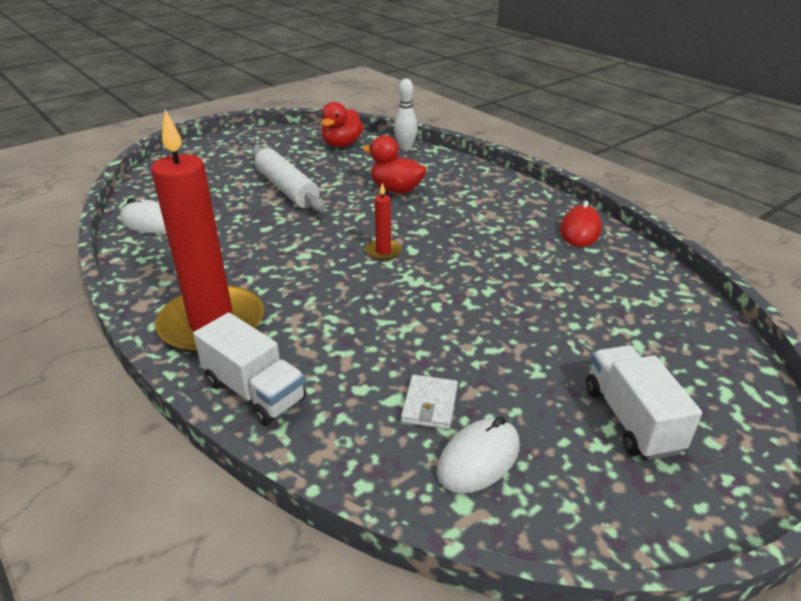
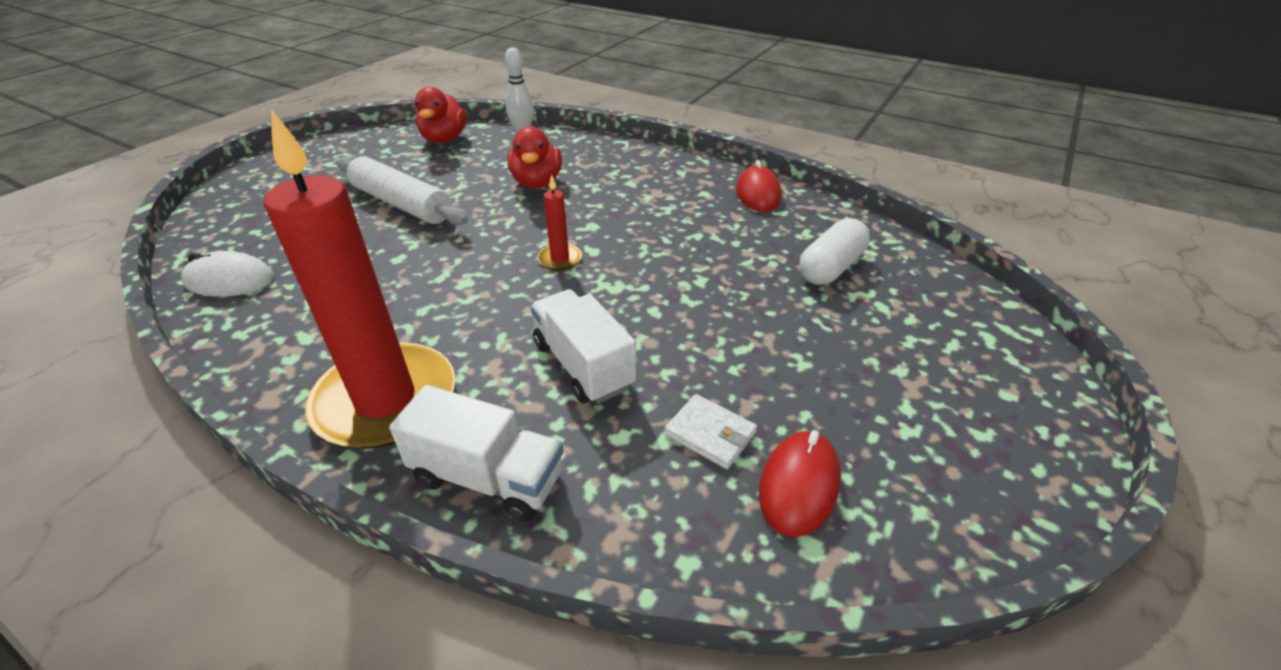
camera: 20 degrees left, 5 degrees up
red duck [363,135,427,194] -> red duck turned 105 degrees counterclockwise [508,127,562,189]
white wallet [401,375,458,429] -> white wallet turned 45 degrees counterclockwise [664,394,757,469]
white mouse [437,417,520,494] -> red mouse [759,430,841,537]
white truck [586,345,702,460] -> white truck moved to [531,289,636,404]
none -> white capsule [800,218,870,285]

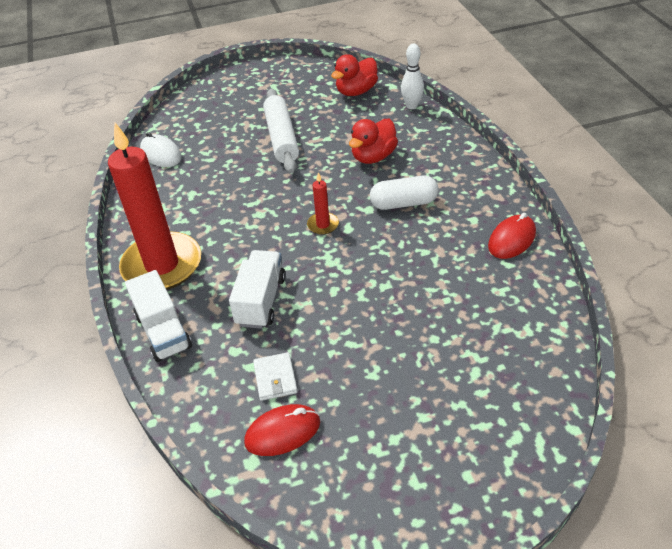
camera: 45 degrees right, 5 degrees up
white capsule [800,218,870,285] -> white capsule moved to [370,176,439,210]

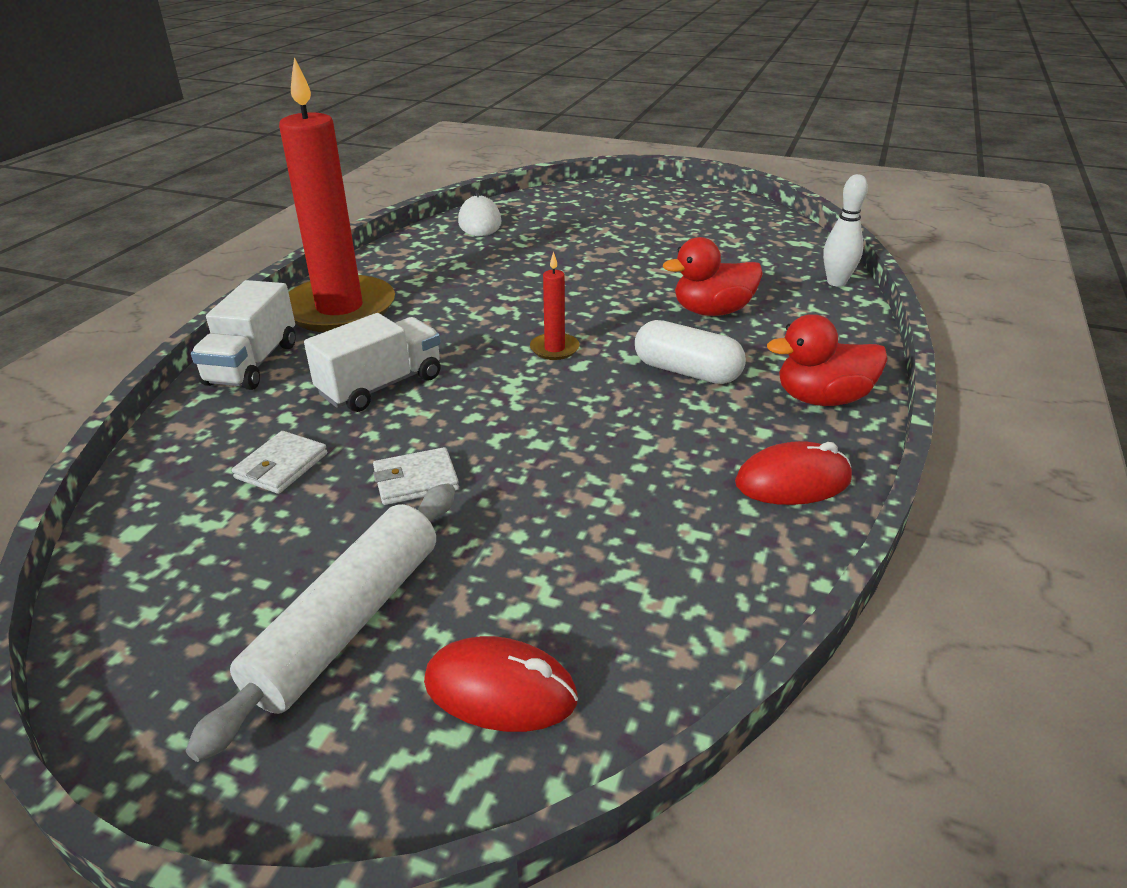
camera: 35 degrees right, 10 degrees down
red mouse [244,404,320,456] -> red mouse moved to [424,636,578,732]
white rolling pin [263,89,299,173] -> white rolling pin moved to [186,483,455,762]
red duck [331,54,378,96] -> red duck moved to [767,314,887,406]
none -> white wallet [373,447,459,505]

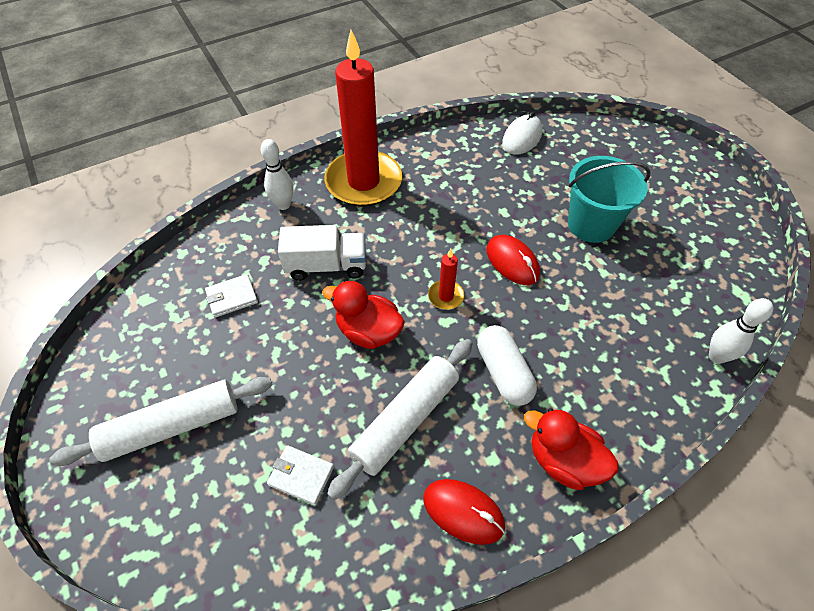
camera: 40 degrees right, 20 degrees up
white truck [191,280,296,390] -> white bowling pin [261,139,294,210]
white wallet [373,447,459,505] -> white wallet moved to [267,445,334,505]
red mouse [424,636,578,732] -> red mouse moved to [486,235,540,285]
red duck [663,237,763,316] -> red duck moved to [322,281,405,349]
none -> white rolling pin [327,339,473,500]
none -> turquoise bucket [568,156,651,243]

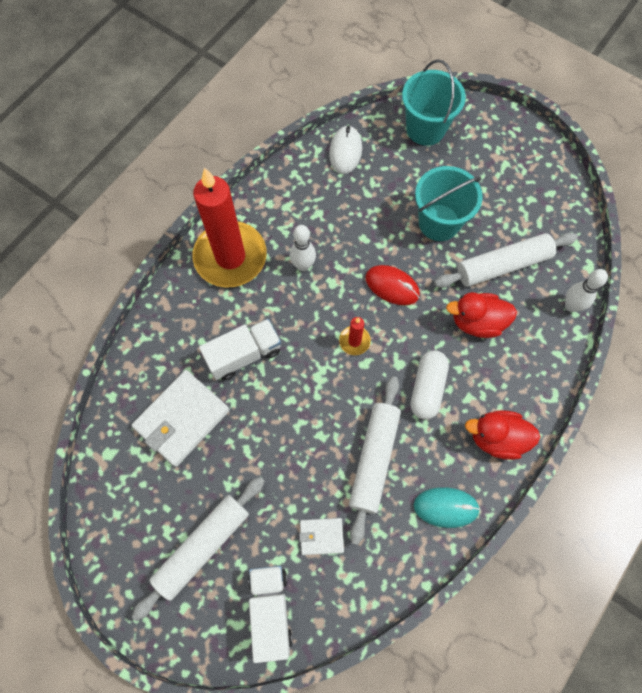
camera: 25 degrees left, 15 degrees up
white wallet [205,274,258,318] -> white wallet [131,370,230,467], size x1.93
white bowling pin [261,139,294,210] -> white bowling pin moved to [290,225,316,271]
red duck [322,281,405,349] -> red duck moved to [446,292,517,338]
red mouse [423,479,505,545] -> turquoise mouse [414,487,480,528]
white capsule [477,325,537,406] -> white capsule turned 60 degrees clockwise [410,350,449,420]
none -> white truck [248,566,292,663]
none -> turquoise bucket [402,59,466,146]
none -> white rolling pin [434,233,578,288]

